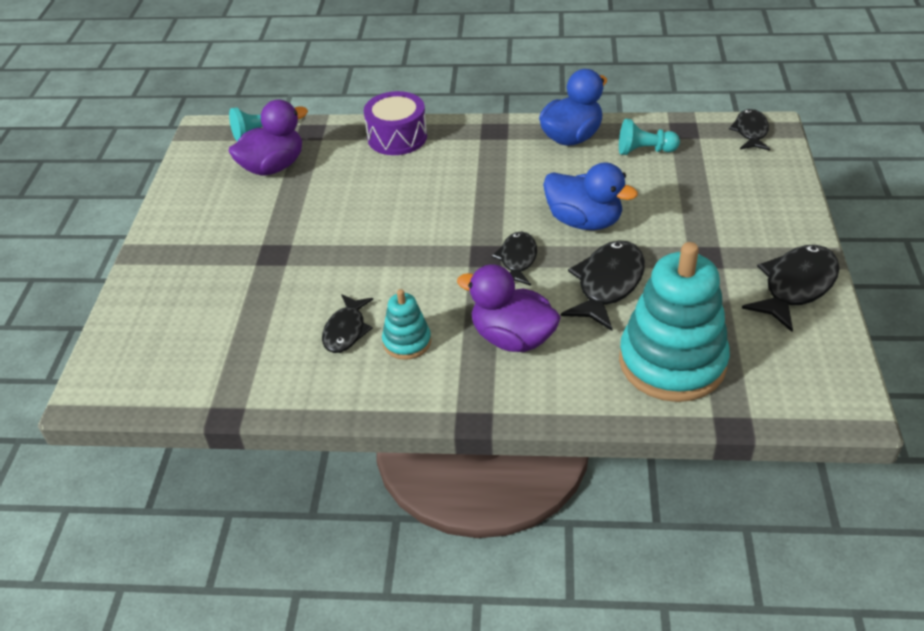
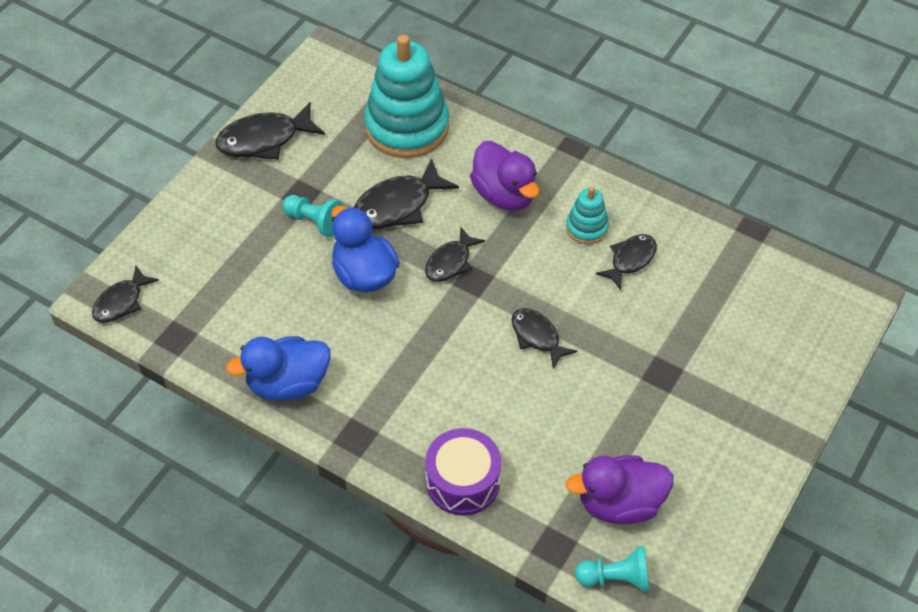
camera: 155 degrees left, 10 degrees up
turquoise pawn [619,119,680,155] -> turquoise pawn moved to [282,195,343,237]
none -> black fish [511,308,577,369]

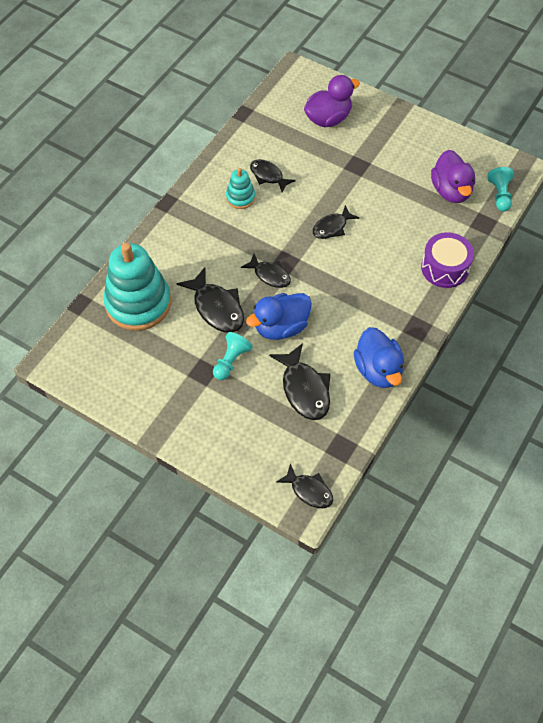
camera: 90 degrees left, 5 degrees up
black fish [215,102,325,160] -> black fish moved to [269,343,330,420]
purple duck [470,141,539,211] -> purple duck moved to [304,75,360,127]

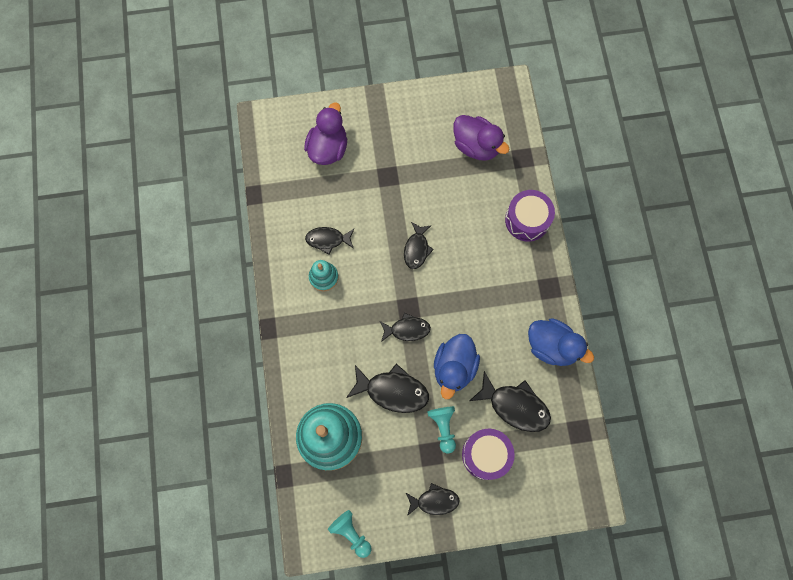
camera: 40 degrees left, 15 degrees up
black fish [276,463,333,508] -> black fish moved to [405,483,460,516]
turquoise pawn [487,167,514,212] -> turquoise pawn moved to [328,510,371,558]
none -> purple drum [462,429,515,480]

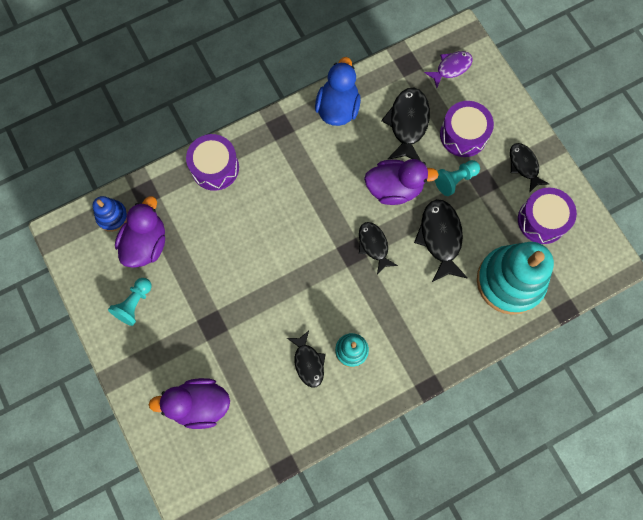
camera: 110 degrees left, 0 degrees up
turquoise pawn [328,510,371,558] -> turquoise pawn moved to [108,278,152,326]
black fish [404,222,434,269] -> none
blue duck [434,334,480,399] -> purple duck [364,159,439,205]
none -> blue stacking toy [92,196,128,232]
none -> purple fish [424,51,473,88]
none -> purple drum [518,188,577,244]

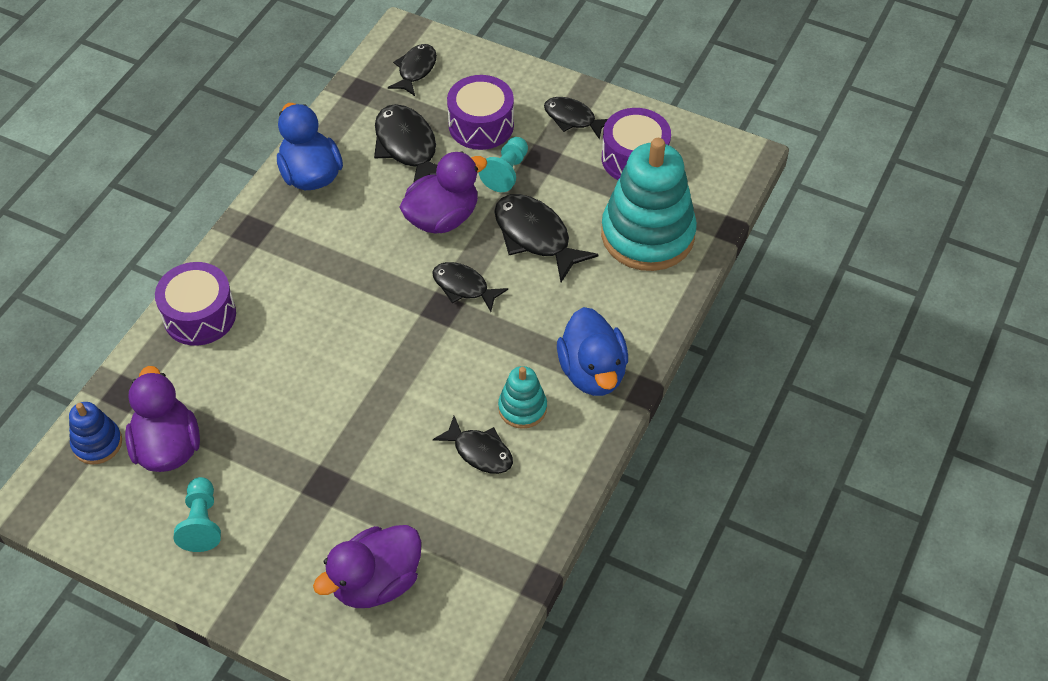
camera: 35 degrees left, 20 degrees down
purple fish [424,51,473,88] -> black fish [388,44,437,96]
none -> blue duck [557,307,628,396]

